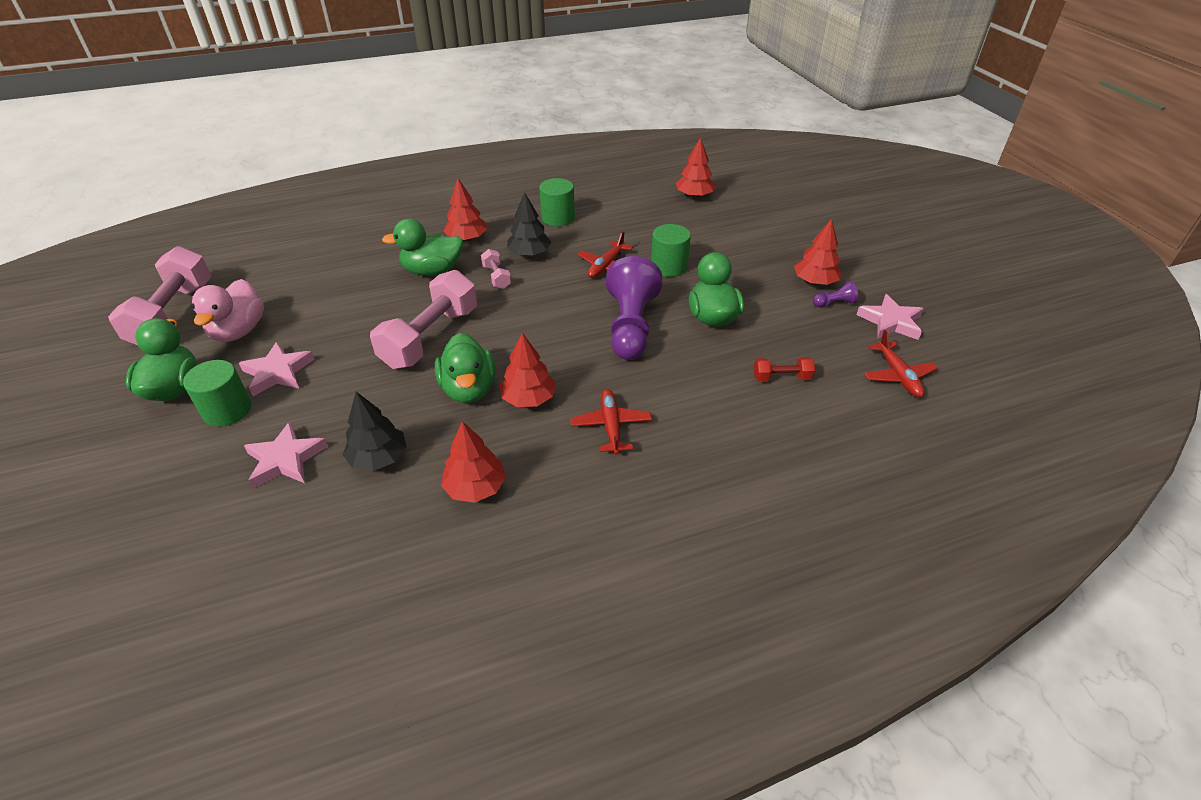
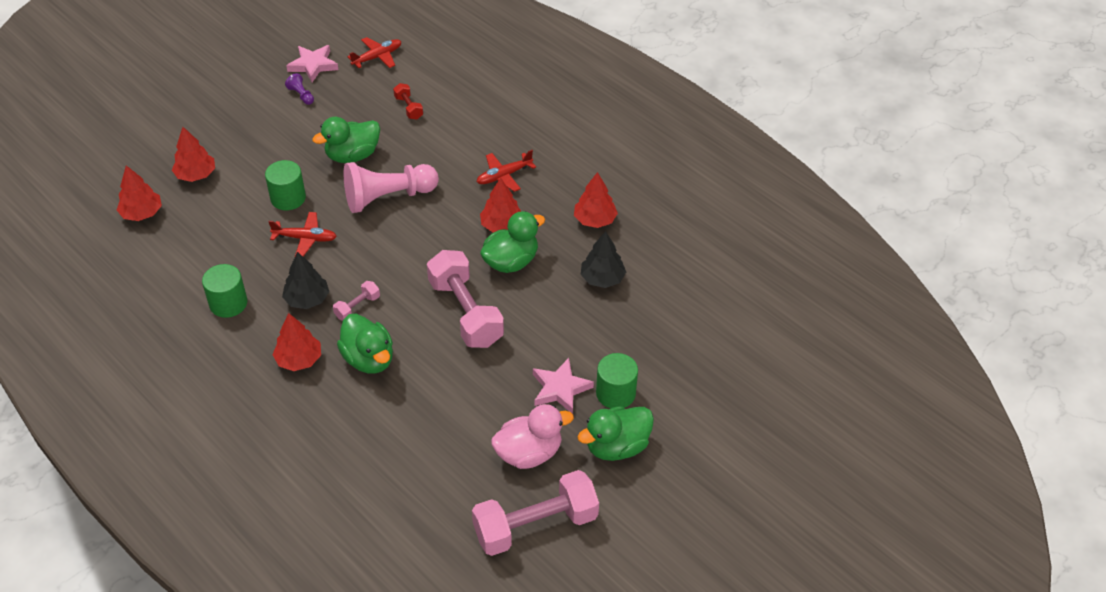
camera: 115 degrees left, 5 degrees up
pink star [244,422,328,488] -> none
pink dumbbell [370,270,477,369] -> pink dumbbell turned 60 degrees clockwise [427,250,504,348]
purple pawn [606,256,662,360] -> pink pawn [344,162,439,213]
red tree [794,219,842,285] -> red tree moved to [172,127,215,182]

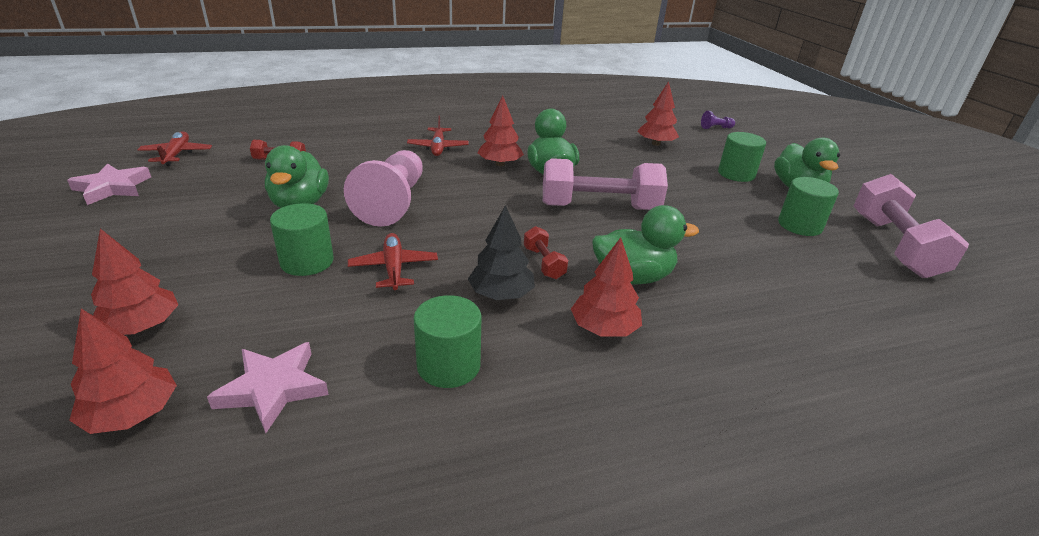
camera: 65 degrees left, 15 degrees down
red plane [268,212,337,257] -> red plane turned 45 degrees counterclockwise [348,233,438,290]
purple pawn [285,73,314,105] -> purple pawn moved to [701,111,735,129]
pink dumbbell [333,281,380,321] -> red dumbbell [524,226,568,279]
pink duck [491,404,574,469] -> green cylinder [778,177,839,236]
pink star [533,358,594,414] -> pink star moved to [207,342,329,433]
red tree [574,172,618,228] -> red tree moved to [637,81,679,146]
black tree [581,231,626,288] -> none

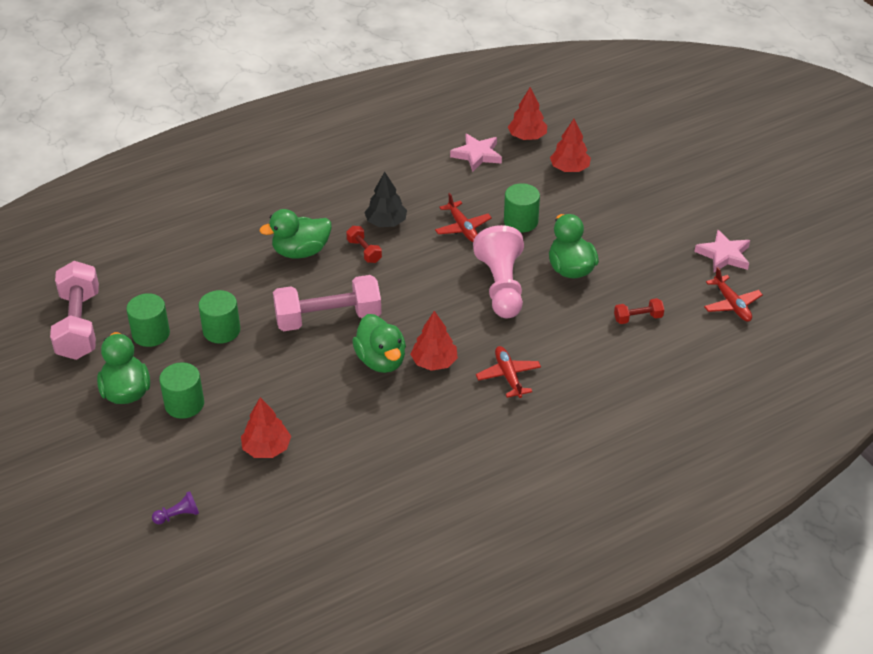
camera: 170 degrees right, 10 degrees up
green cylinder [414,295,481,388] -> green cylinder moved to [199,290,240,344]
red tree [571,238,642,337] -> none

